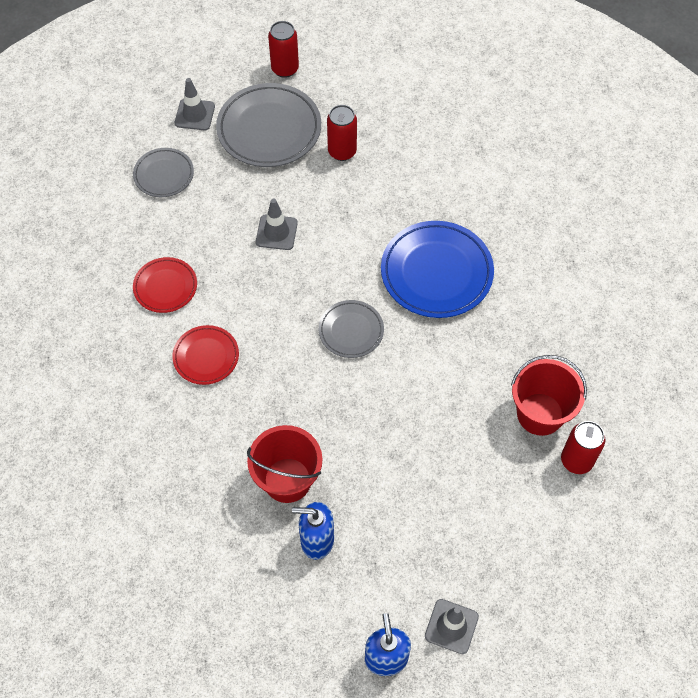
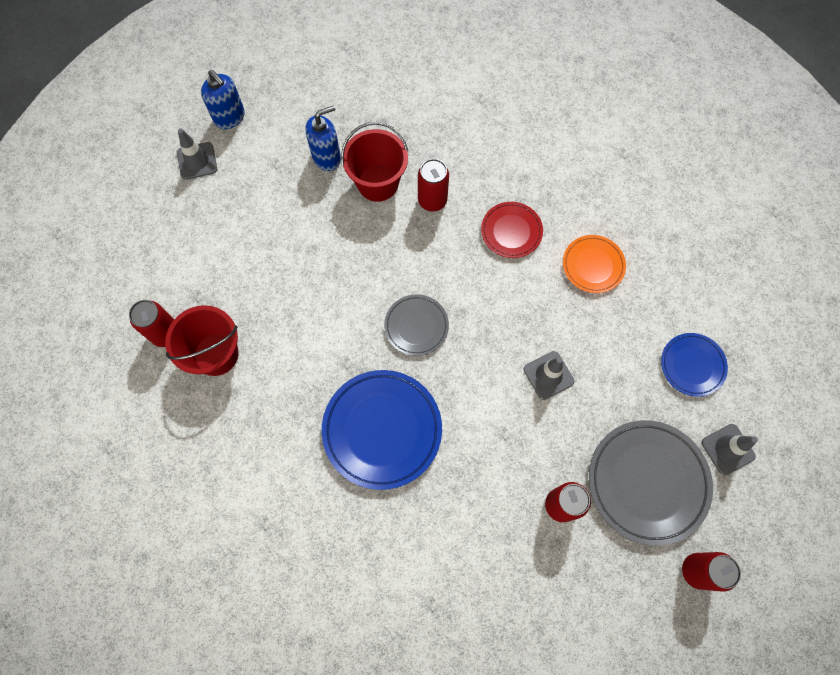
camera: 145 degrees right, 10 degrees up
grey plate [133,148,194,197] -> blue plate [661,333,728,397]
red plate [133,257,197,313] -> orange plate [563,235,626,293]
none -> red can [418,159,449,212]

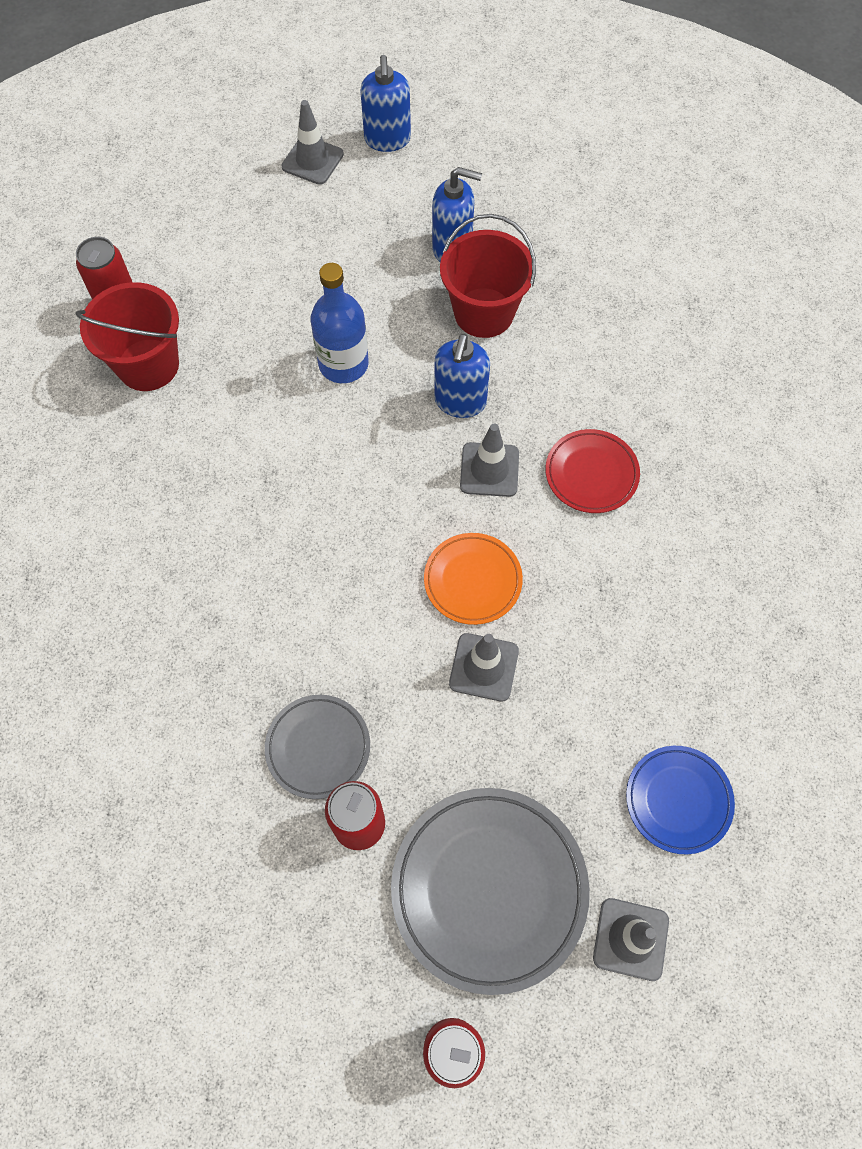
camera: 40 degrees right, 5 degrees down
blue plate [322,370,442,490] -> none
grey plate [384,294,449,356] -> grey plate moved to [265,695,370,799]
red can [418,159,449,212] -> none
orange plate [563,235,626,293] -> orange plate moved to [424,533,523,625]
none -> blue bottle [311,263,369,383]
none -> blue soap dispenser [434,334,490,418]
none -> grey traffic cone [460,424,519,497]

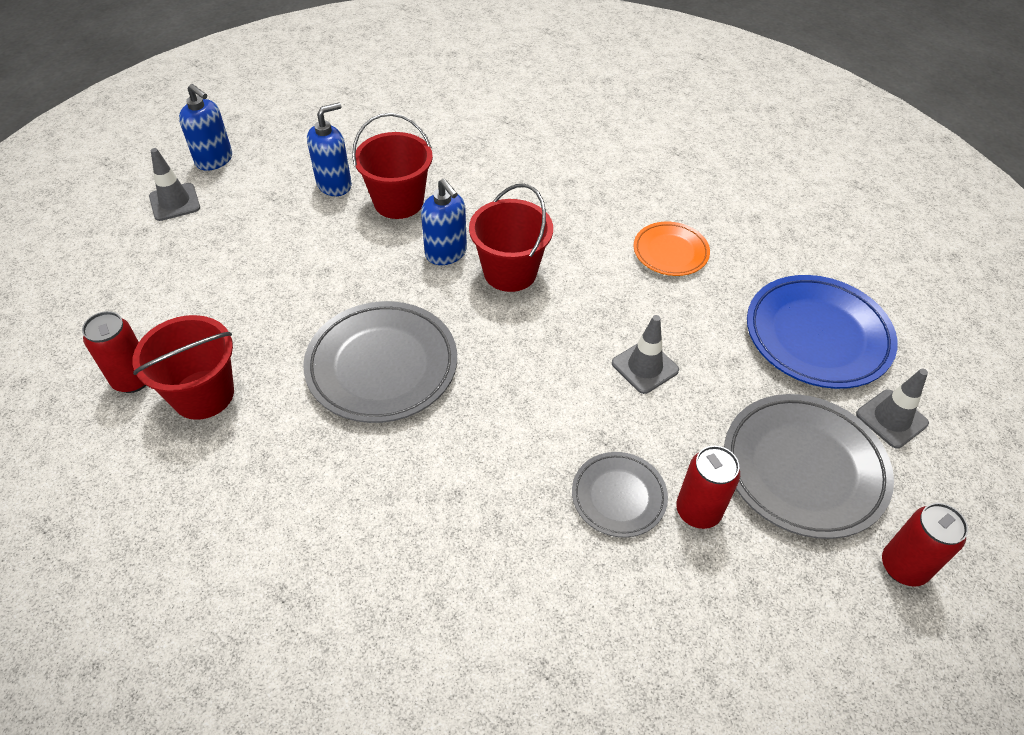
camera: 50 degrees left, 15 degrees down
blue bottle [311,263,369,383] -> none
orange plate [424,533,523,625] -> orange plate moved to [634,222,710,276]
grey traffic cone [460,424,519,497] -> red bucket [469,184,553,292]
red plate [545,429,640,513] -> none
blue plate [626,746,735,854] -> blue plate [747,275,898,389], size x1.77
none -> grey plate [303,301,457,423]

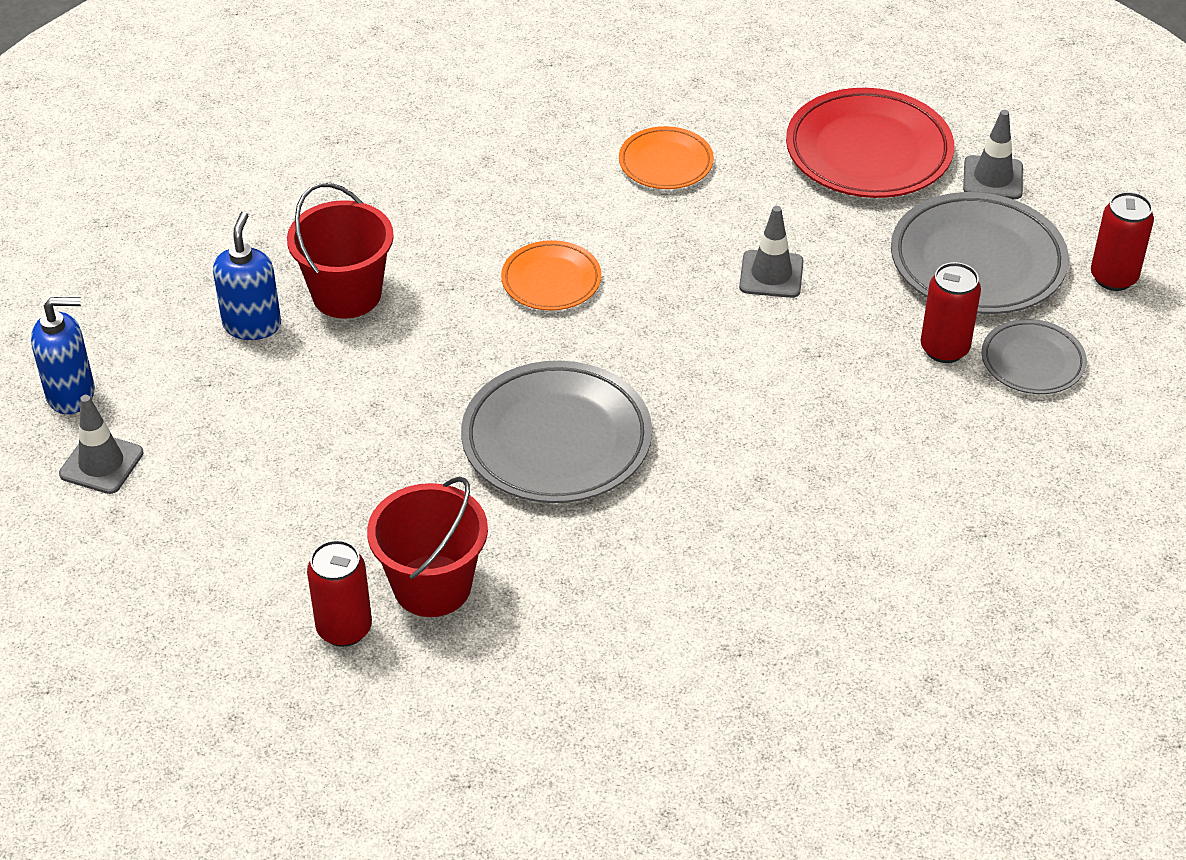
camera: 45 degrees left, 5 degrees down
blue soap dispenser [421,179,467,265] -> none
red bucket [469,184,553,292] -> orange plate [501,240,602,311]
grey plate [572,452,668,537] -> grey plate moved to [981,319,1087,394]
blue plate [747,275,898,389] -> red plate [786,88,954,198]

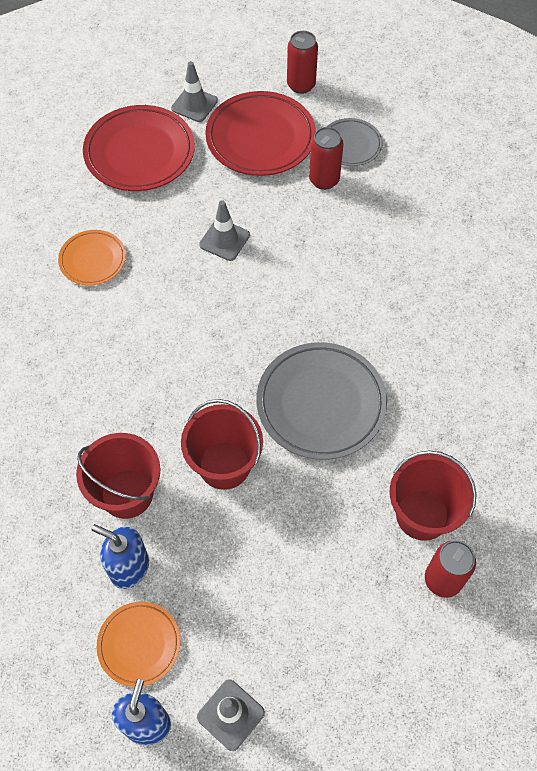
camera: 70 degrees left, 15 degrees up
orange plate [501,240,602,311] -> orange plate moved to [97,602,180,687]
grey plate [891,192,1069,314] -> red plate [205,91,316,176]
none -> red bucket [181,399,263,490]

